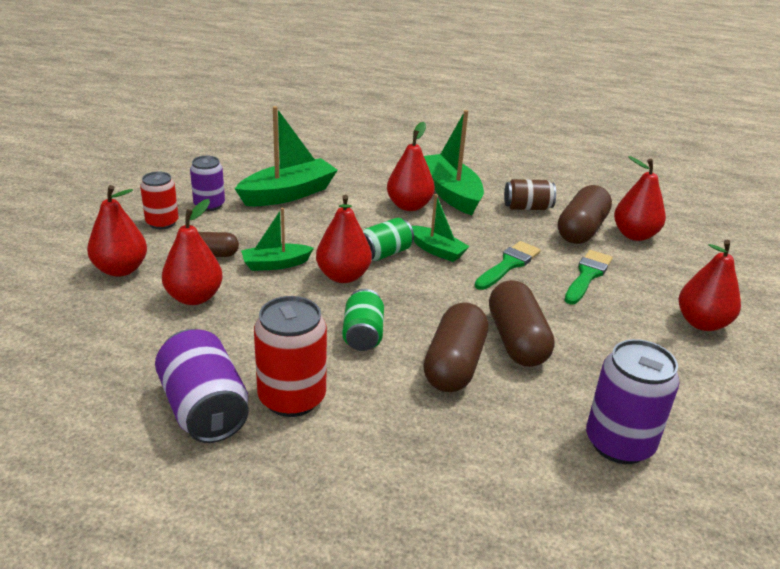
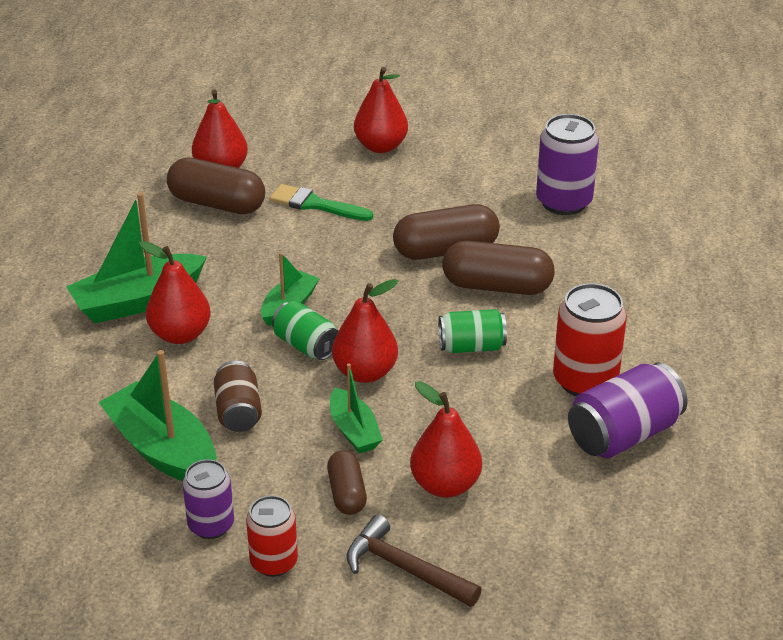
camera: 95 degrees left, 5 degrees up
red pear [87,185,147,277] -> brown hammer [346,515,482,607]
green brush [474,241,541,290] -> none
brown can [504,179,556,210] -> brown can moved to [213,361,262,432]

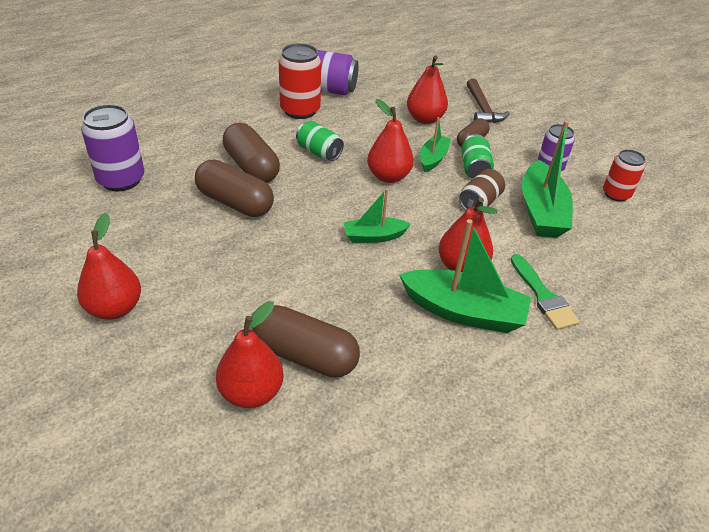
camera: 135 degrees left, 5 degrees up
brown capsule [167,158,265,214] -> brown capsule turned 45 degrees counterclockwise [252,305,360,378]
red can [246,495,298,577] -> red can moved to [603,149,646,202]
green brush [269,184,373,221] -> green brush moved to [511,254,580,330]
green can [272,301,338,360] -> green can moved to [461,134,494,178]

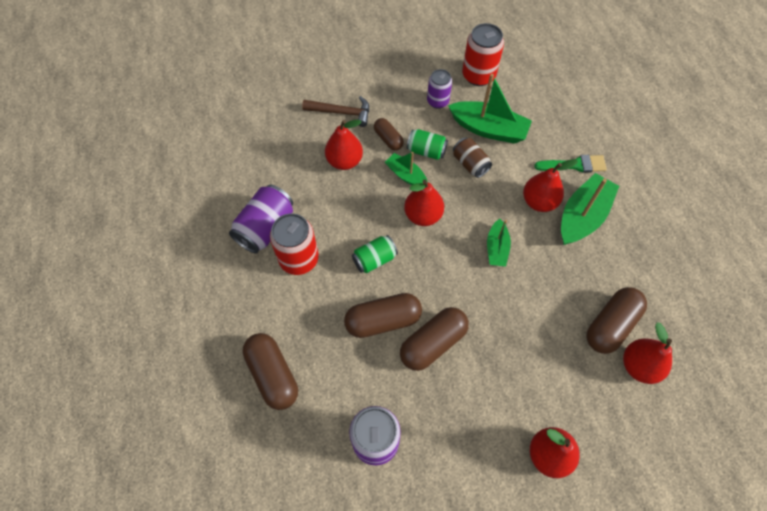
camera: 70 degrees left, 20 degrees up
red can [603,149,646,202] -> red can [462,23,504,86], size x1.56
none -> brown capsule [243,333,298,410]

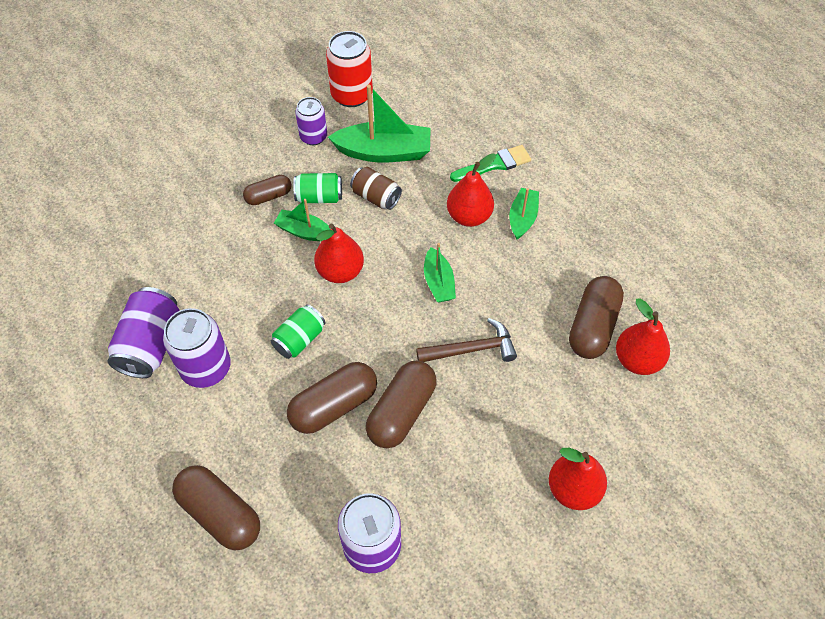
camera: 20 degrees left, 5 degrees down
red can [270,213,319,275] -> purple can [163,308,231,388]
brown hammer [302,96,369,127] -> brown hammer moved to [416,318,517,362]
red pear [325,120,363,170] -> none
brown capsule [374,118,404,150] -> brown capsule turned 60 degrees counterclockwise [243,175,292,205]
green boat [561,173,619,245] -> green boat [509,188,539,239], size x0.58

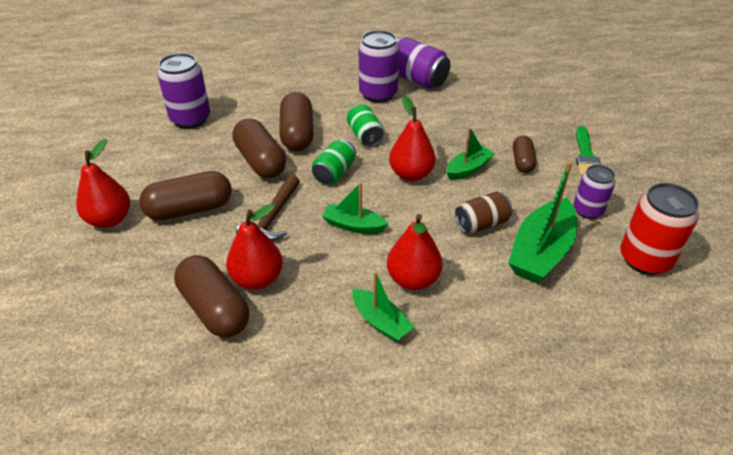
camera: 120 degrees right, 15 degrees down
brown capsule [172,465,260,550] -> brown capsule moved to [139,171,232,221]
green can [293,173,342,203] -> green can moved to [312,139,356,184]
green brush [450,145,531,182] -> green brush moved to [576,126,601,177]
red pear [616,298,670,375] -> red pear moved to [226,204,283,290]

